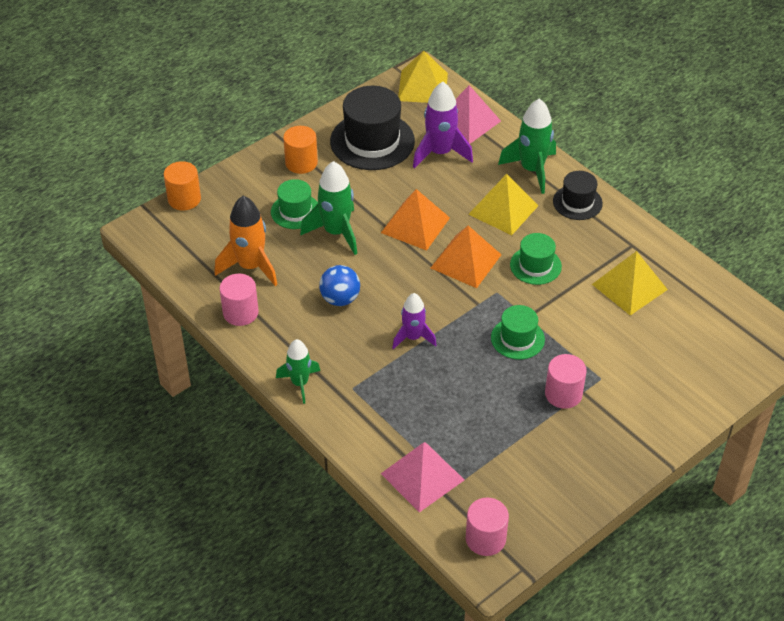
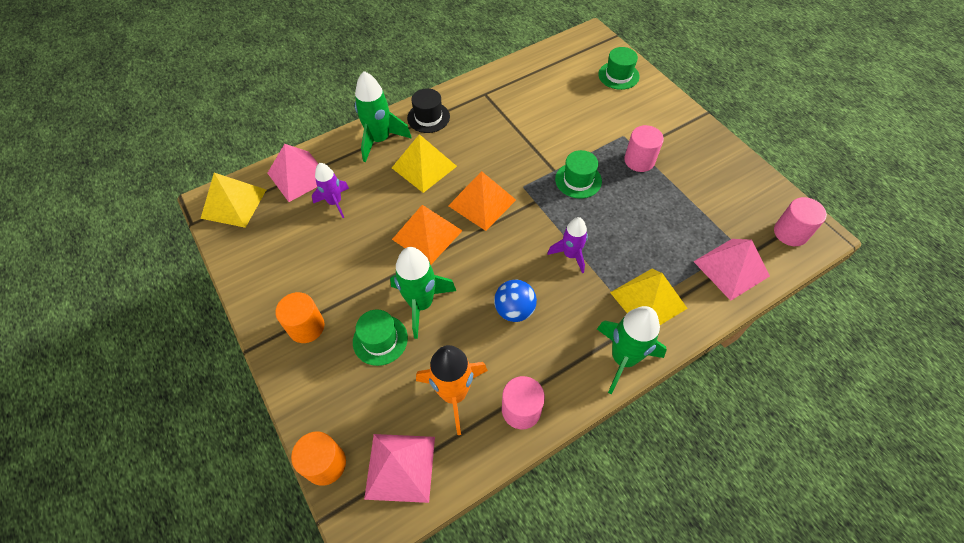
camera: 80 degrees left, 10 degrees up
green rocket [276,339,320,404] -> green rocket [597,306,667,394], size x1.54
black hat [330,86,415,170] -> none
purple rocket [413,82,473,169] -> purple rocket [312,163,349,218], size x0.65
green hat [510,233,562,285] -> green hat moved to [598,47,640,90]
yellow pyramid [592,251,668,315] -> yellow pyramid moved to [610,269,688,325]
none -> pink pyramid [364,434,435,503]

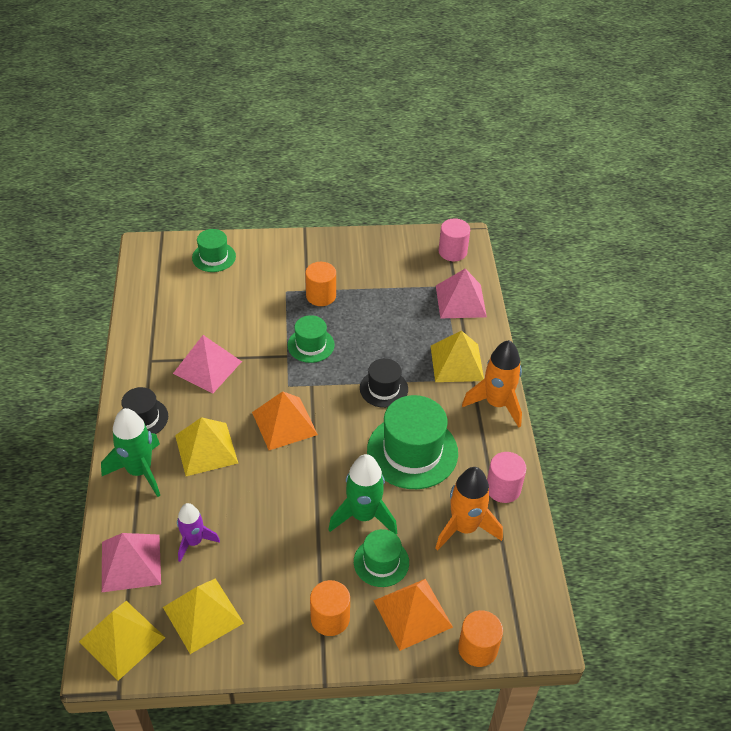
camera: 65 degrees left, 10 degrees down
pink pyramid [364,434,435,503] -> pink pyramid moved to [173,335,242,393]
orange pyramid [392,205,463,265] -> orange pyramid moved to [373,579,453,651]
blue ball [494,279,537,322] -> green hat [367,395,458,489]
purple rocket [547,217,588,273] -> black hat [360,358,408,408]
green rocket [597,306,667,394] -> orange rocket [462,340,522,428]
pink cylinder [624,125,664,172] -> orange cylinder [305,262,336,306]
none -> yellow pyramid [163,578,244,654]

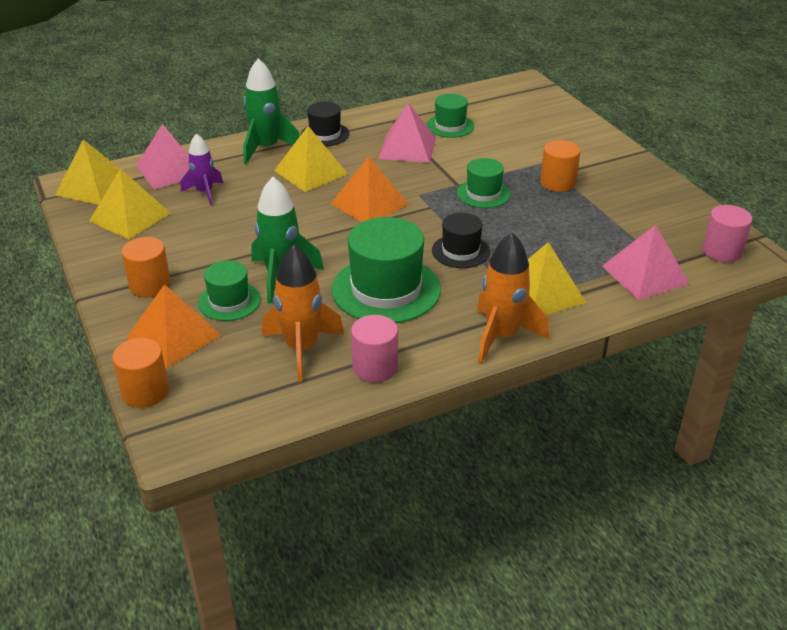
camera: 70 degrees right, 10 degrees down
green hat [192,229,236,272] -> green hat moved to [426,94,474,138]

